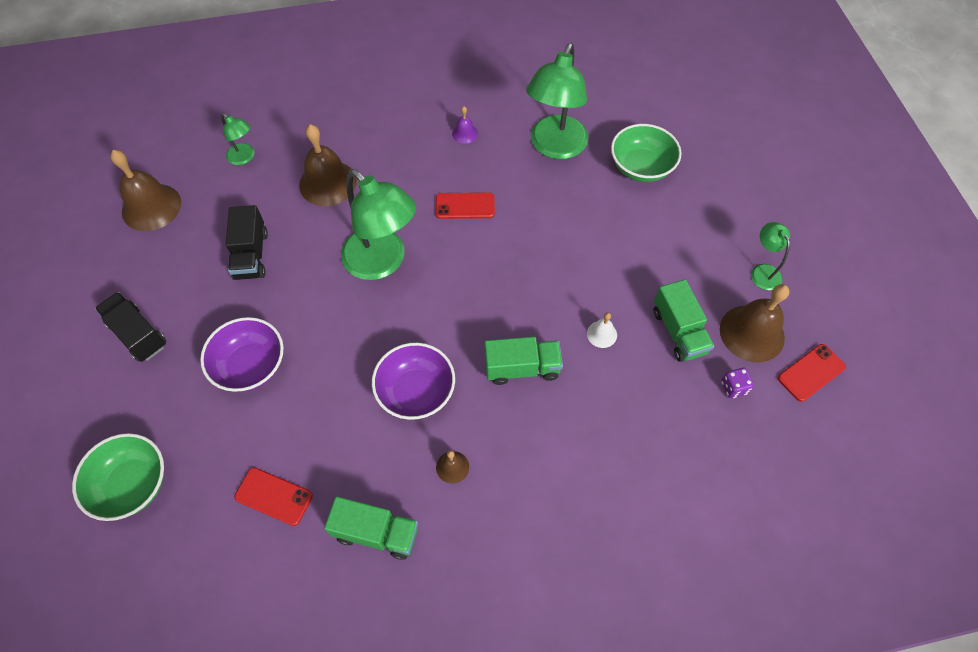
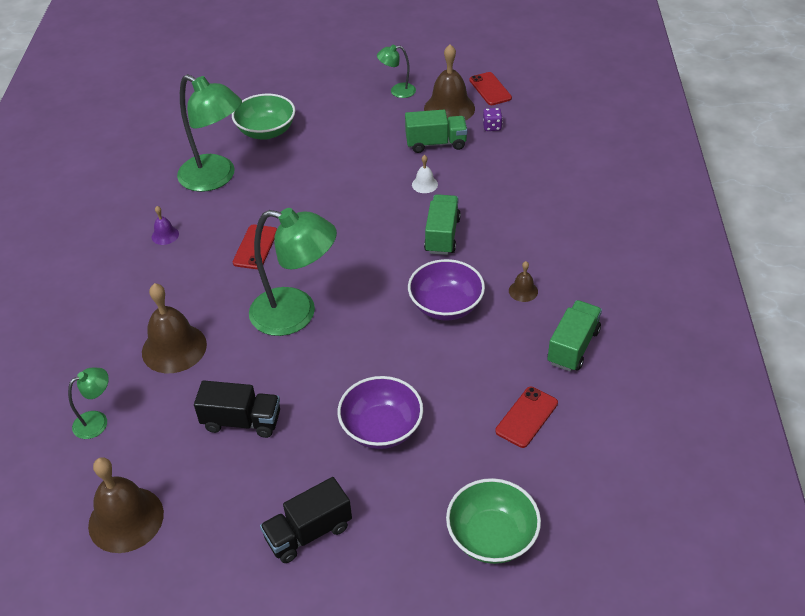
camera: 75 degrees left, 15 degrees down
green lamp [341,169,416,280] -> green lamp turned 45 degrees clockwise [249,208,337,336]

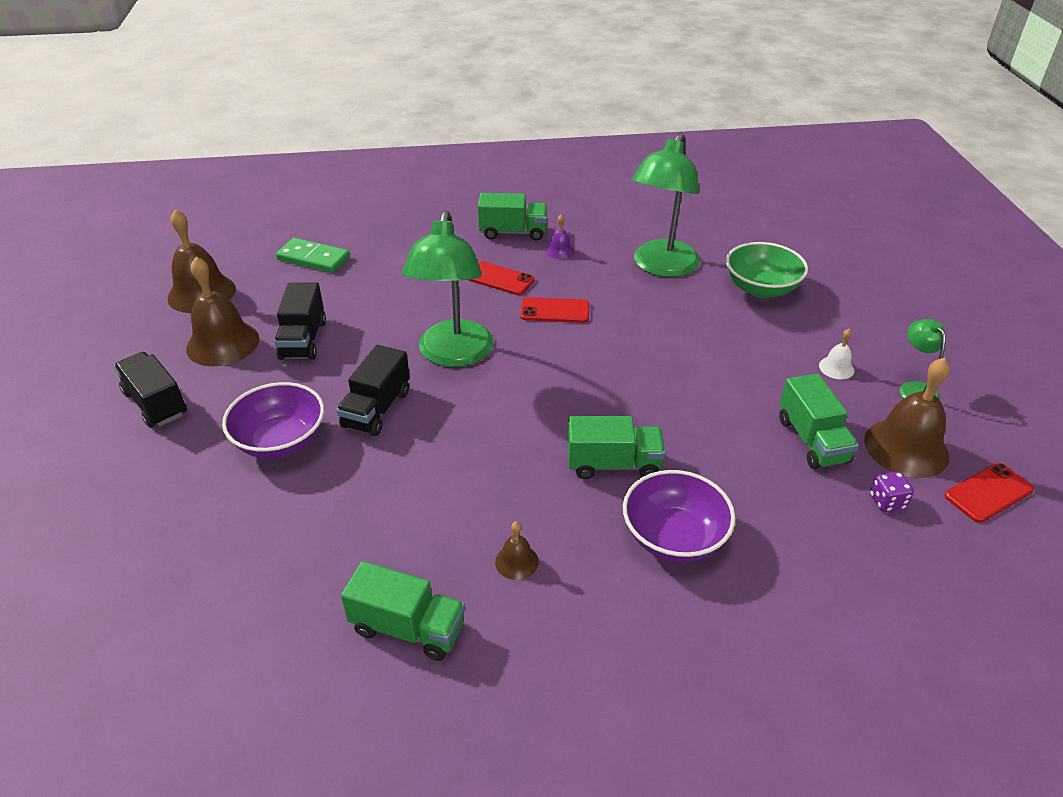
camera: 80 degrees right, 5 degrees down
green lamp [68,368,109,439] -> green domino [276,238,350,273]
brown bell [142,283,207,373] -> brown bell moved to [186,257,259,366]
purple bowl [408,259,485,320] -> purple bowl moved to [623,470,735,562]
white bell [412,155,438,193] -> white bell moved to [819,329,854,379]
green bowl [446,478,541,564] -> none
red phone [495,387,558,448] -> red phone moved to [468,261,535,295]
none -> black truck [336,345,410,436]
none -> green truck [478,193,548,241]

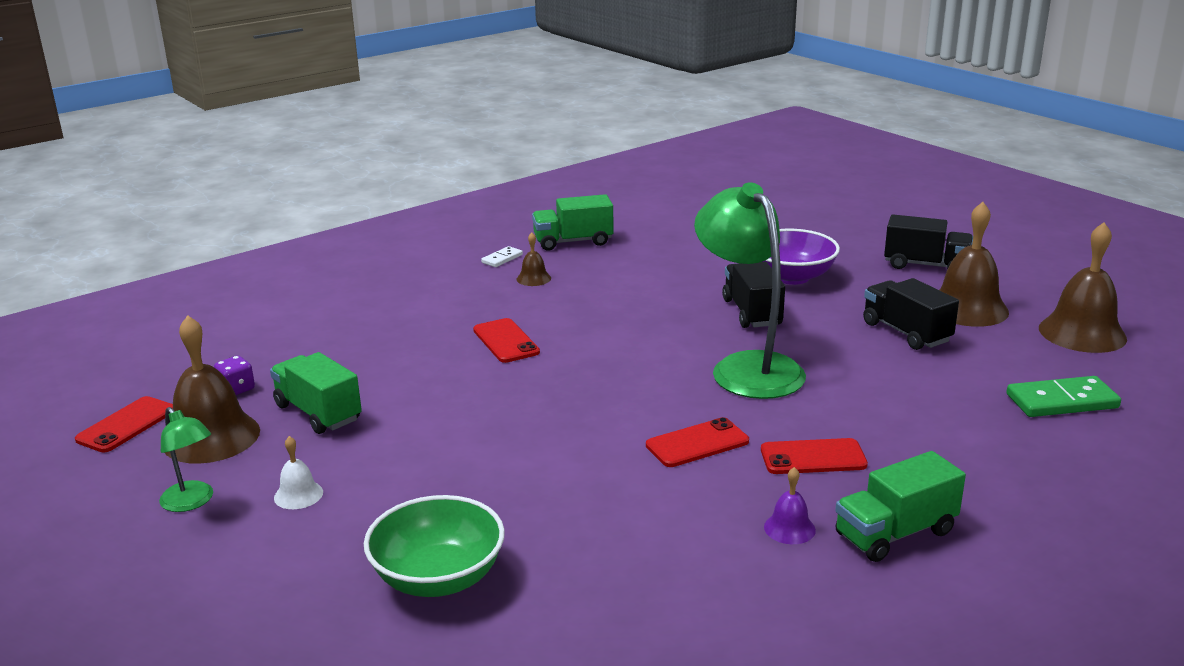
camera: 150 degrees right, 15 degrees down
green truck [568,416,666,479] -> red phone [473,318,540,363]
purple bowl [623,470,735,562] -> none
green lamp [632,133,700,277] -> none
none -> white domino [481,246,523,267]

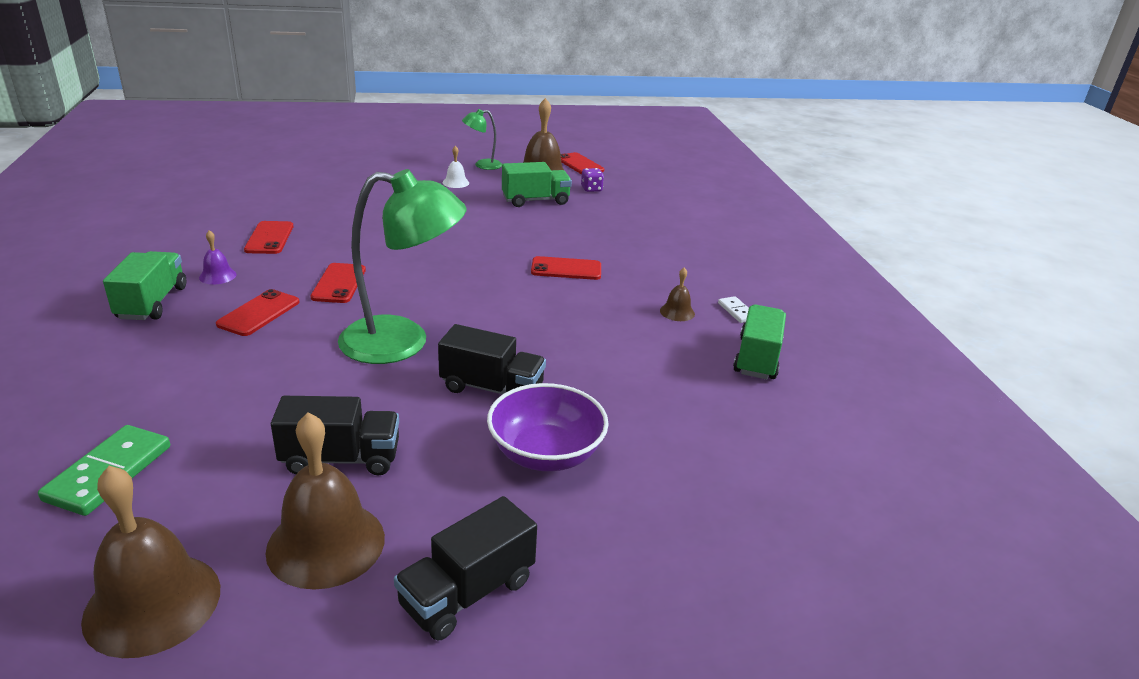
camera: 115 degrees right, 5 degrees up
green bowl [364,495,505,597] -> none
none -> red phone [244,221,293,254]

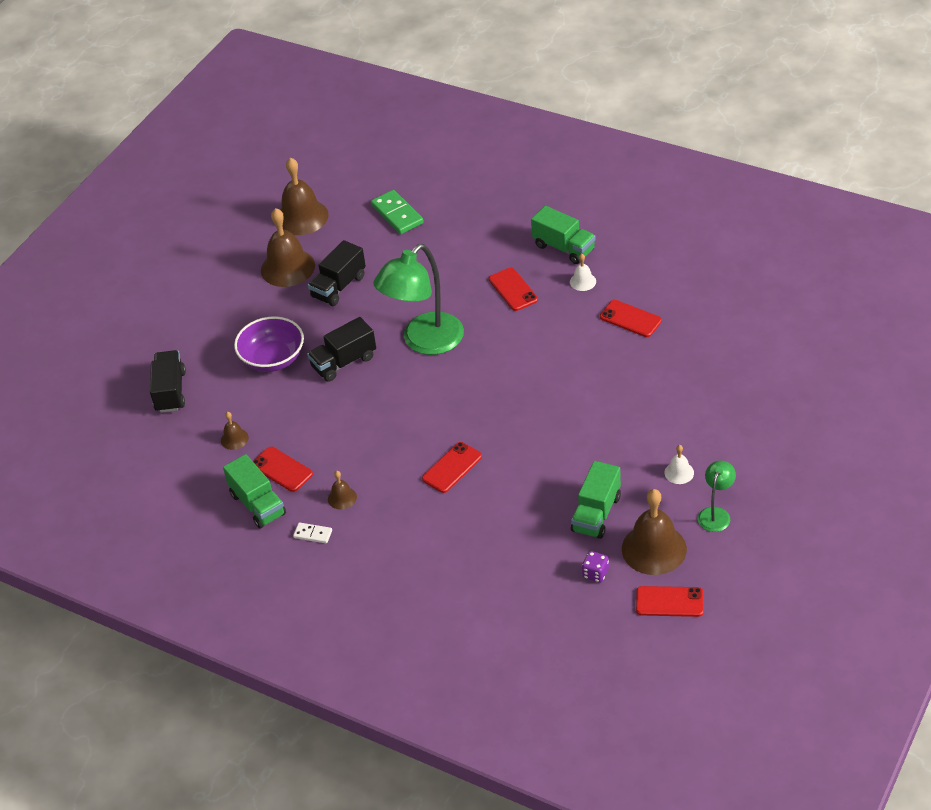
camera: 135 degrees right, 15 degrees up
purple bell [199,230,237,284] -> white bell [570,254,596,291]
red phone [311,263,366,303] -> red phone moved to [253,447,313,492]
black truck [394,496,537,641] -> black truck moved to [150,350,186,413]
none -> brown bell [221,412,249,450]

